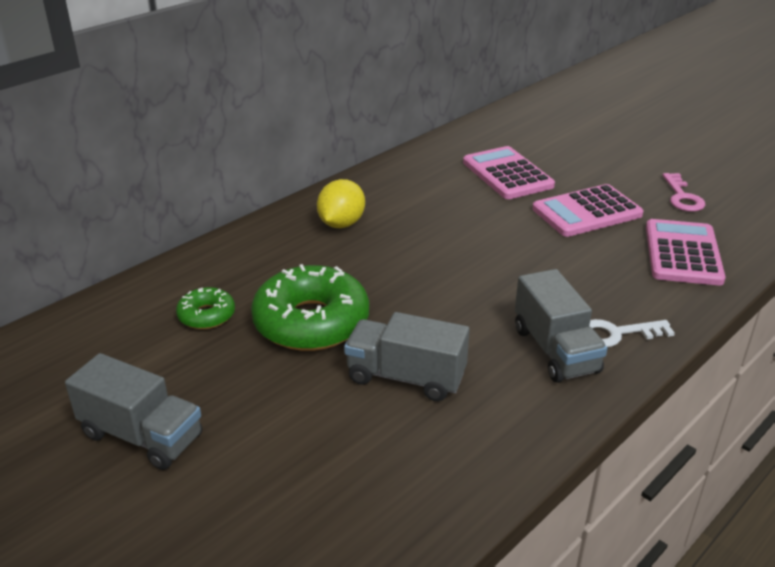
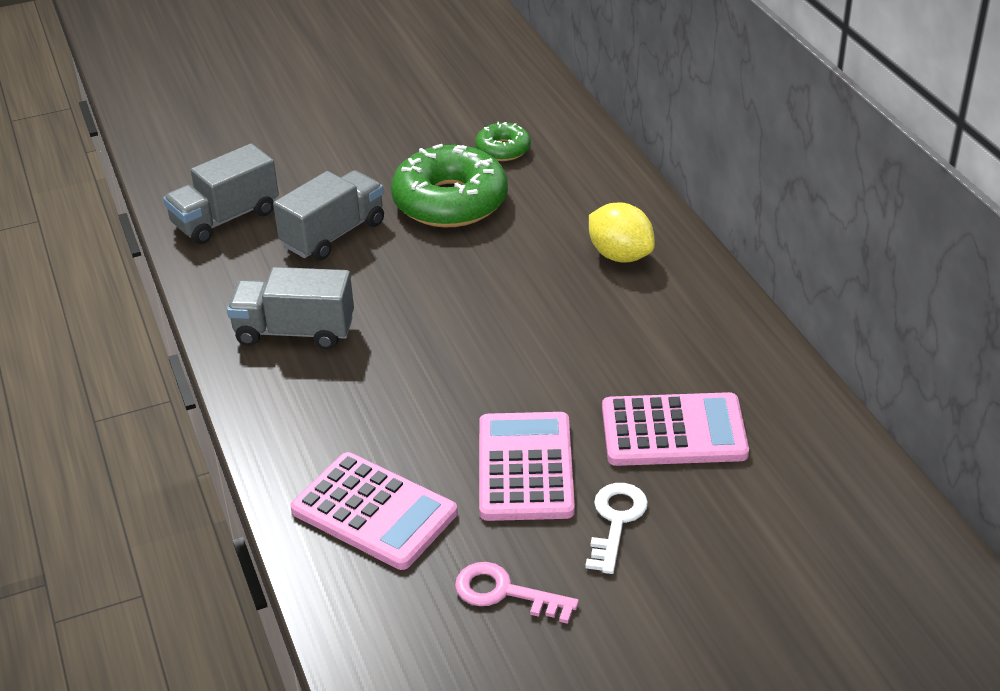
camera: 115 degrees right, 5 degrees up
grey truck [65,353,202,470] -> grey truck moved to [163,143,279,244]
white key [589,319,675,347] -> white key moved to [585,483,648,574]

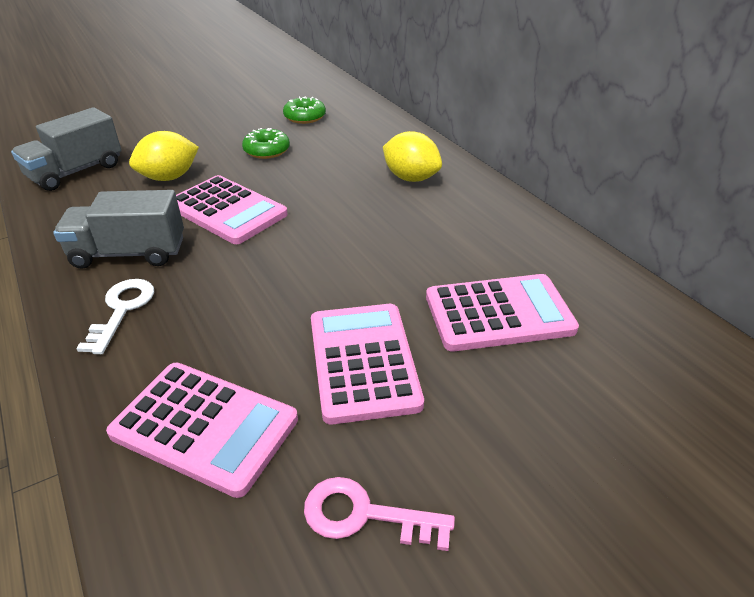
camera: 10 degrees left, 0 degrees up
grey truck [273,170,384,260] -> yellow lemon [129,131,199,181]
green donut [391,144,508,227] -> green donut [242,128,290,159], size x0.50
white key [585,483,648,574] -> white key moved to [76,279,154,354]
none -> pink calculator [176,175,288,244]

